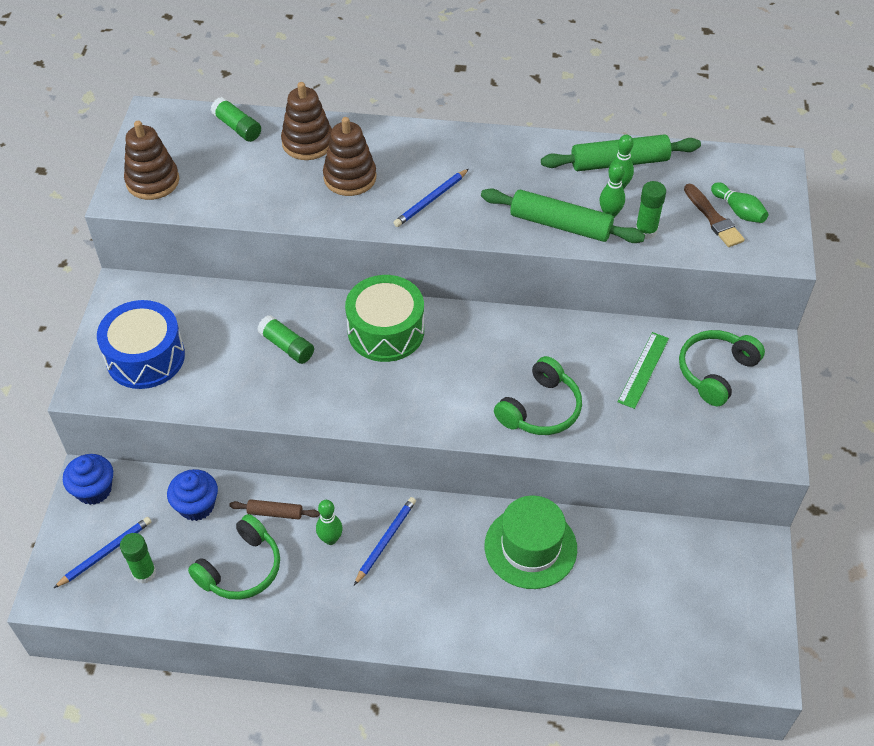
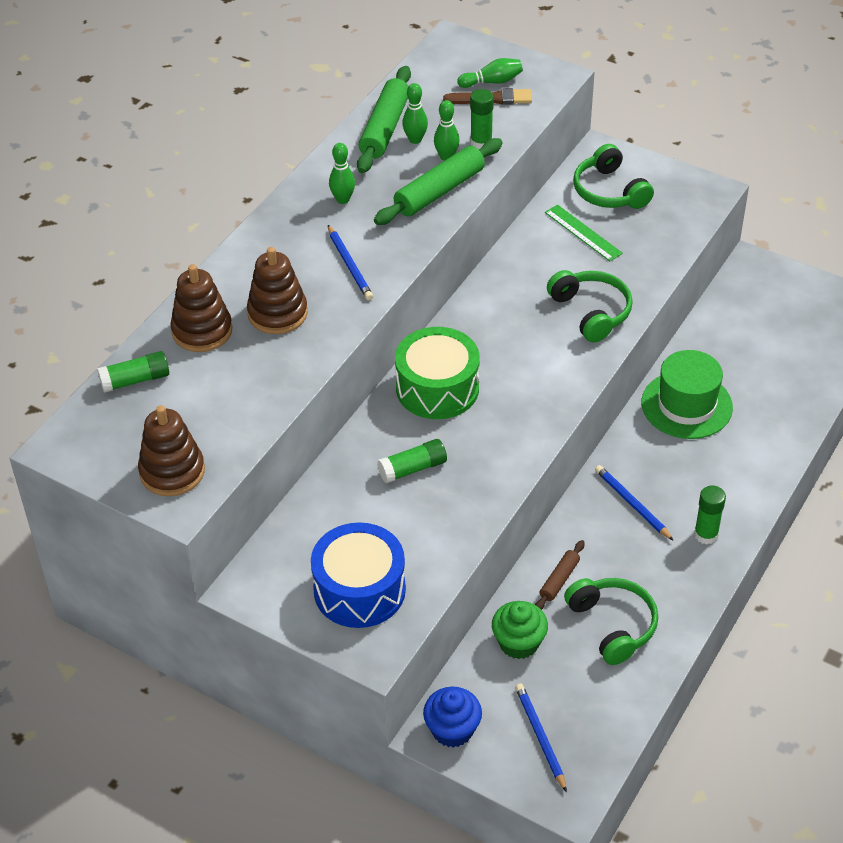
camera: 65 degrees left, 5 degrees down
green glue stick [120,533,156,584] -> green glue stick moved to [694,485,726,544]
blue cupcake [167,469,218,521] -> green cupcake [492,601,548,659]
green bowling pin [316,500,343,545] -> green bowling pin moved to [329,143,355,204]

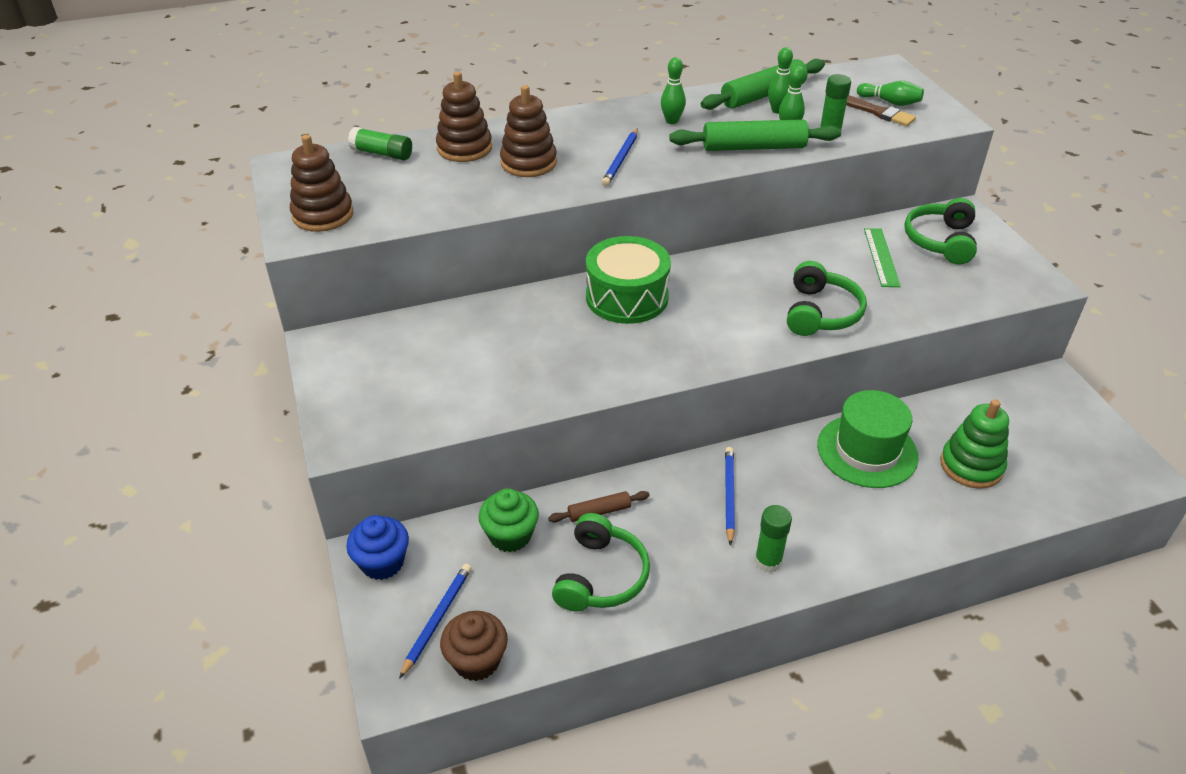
camera: 40 degrees right, 5 degrees down
blue drum [311,522,406,628] -> none
green glue stick [377,439,447,483] -> none
none -> brown cupcake [440,611,508,681]
none -> green stacking toy [940,399,1009,489]

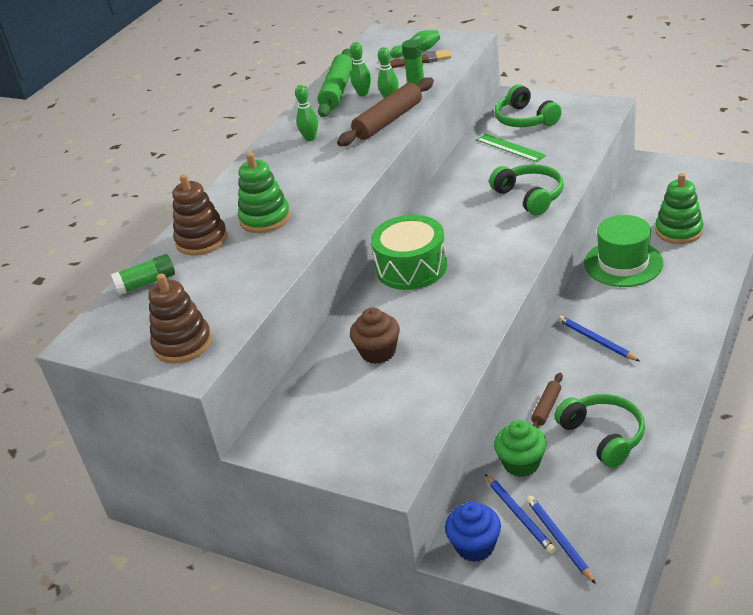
camera: 40 degrees left, 5 degrees down
brown cupcake [440,611,508,681] -> brown cupcake moved to [350,307,400,364]
brown stacking toy [500,85,557,177] -> green stacking toy [238,152,291,233]
blue pencil [602,128,638,186] -> blue pencil moved to [485,474,556,554]
green rolling pin [670,119,841,151] -> brown rolling pin [337,77,434,146]
green glue stick [755,505,792,573] -> none

